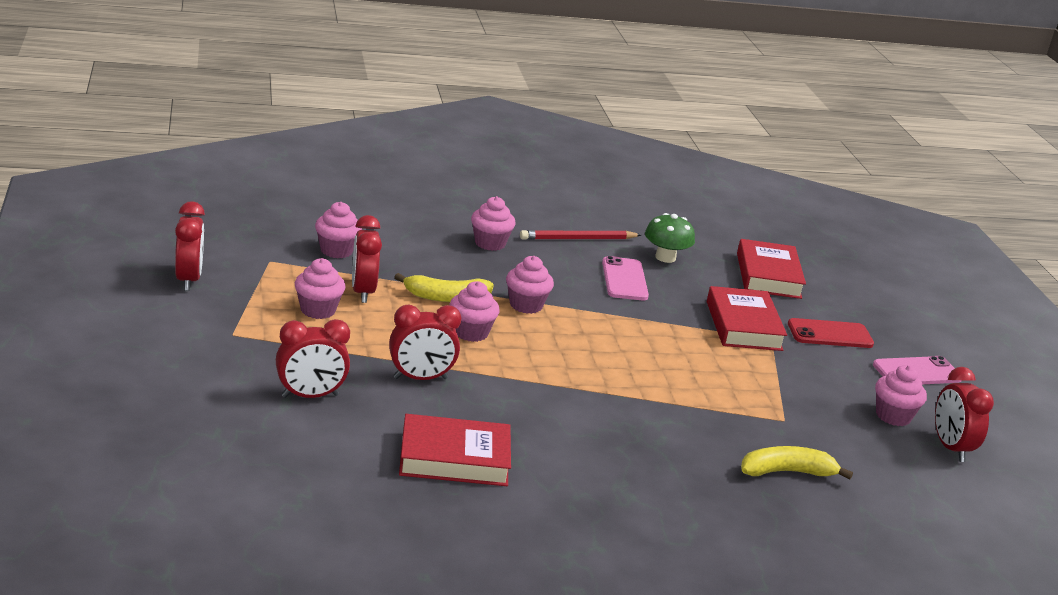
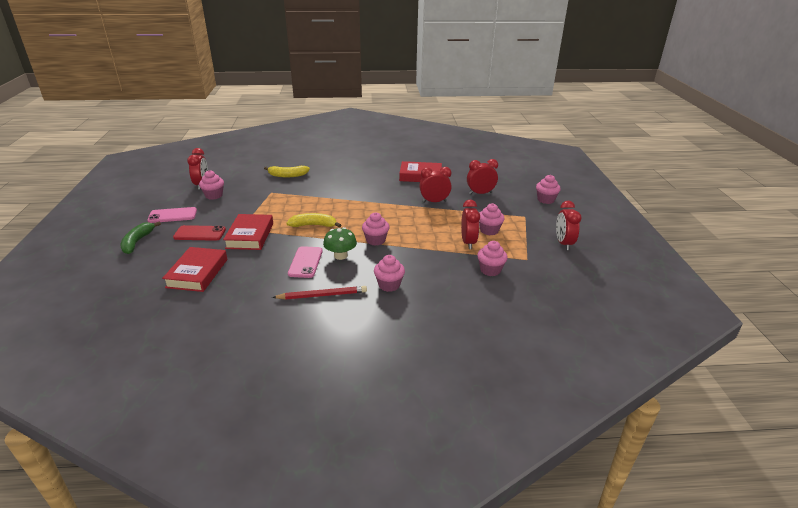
camera: 170 degrees left, 5 degrees up
yellow banana [395,273,494,302] -> yellow banana moved to [287,213,341,228]
pink cupcake [450,281,500,342] -> pink cupcake moved to [536,175,561,204]
green mushroom [645,213,695,263] -> green mushroom moved to [323,227,357,260]
none -> green banana [120,221,161,254]

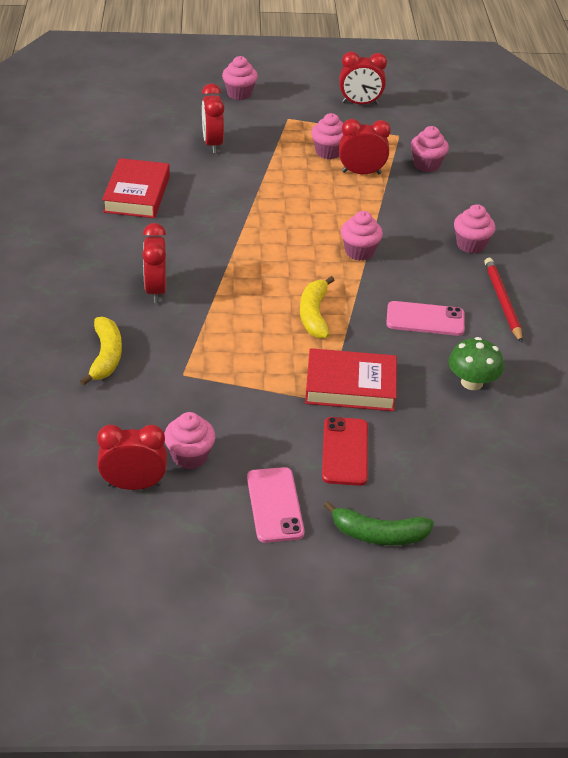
camera: 90 degrees left, 10 degrees up
red book [162,247,227,292] -> none
green mushroom [323,227,357,260] -> green mushroom moved to [449,337,504,390]
red clock [419,167,452,203] -> red clock moved to [142,223,166,303]

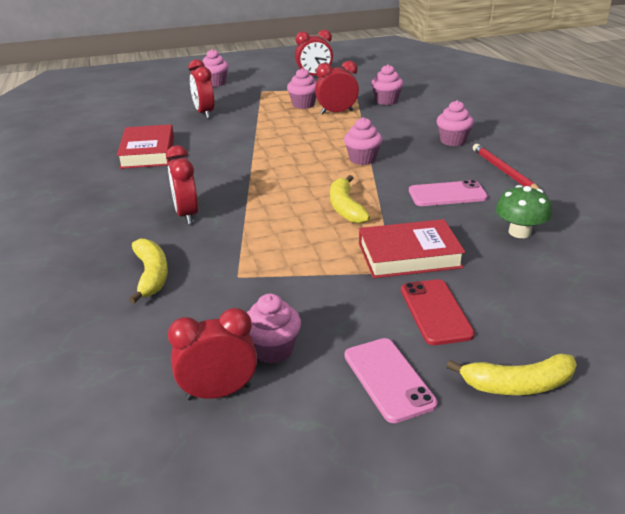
camera: 10 degrees left, 10 degrees down
green banana [324,501,434,546] -> yellow banana [446,353,577,395]

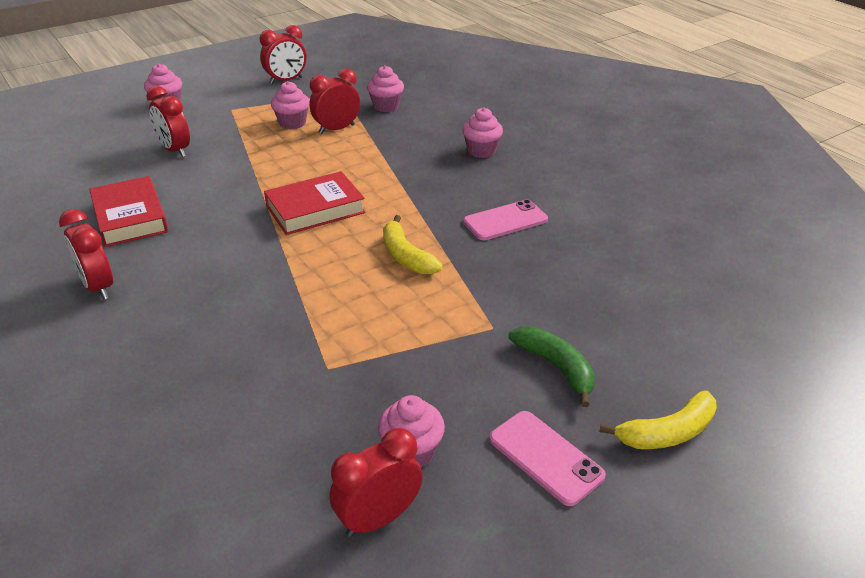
camera: 20 degrees left, 5 degrees up
yellow banana [129,239,168,304] -> none
red clock [166,145,198,224] -> red clock moved to [59,209,113,299]
pink cupcake [344,117,383,165] -> none
red book [359,219,465,278] -> red book moved to [264,171,366,235]
red phone [401,279,475,345] -> green banana [508,326,594,407]
red pencil [473,144,540,189] -> none
green mushroom [496,185,552,238] -> none

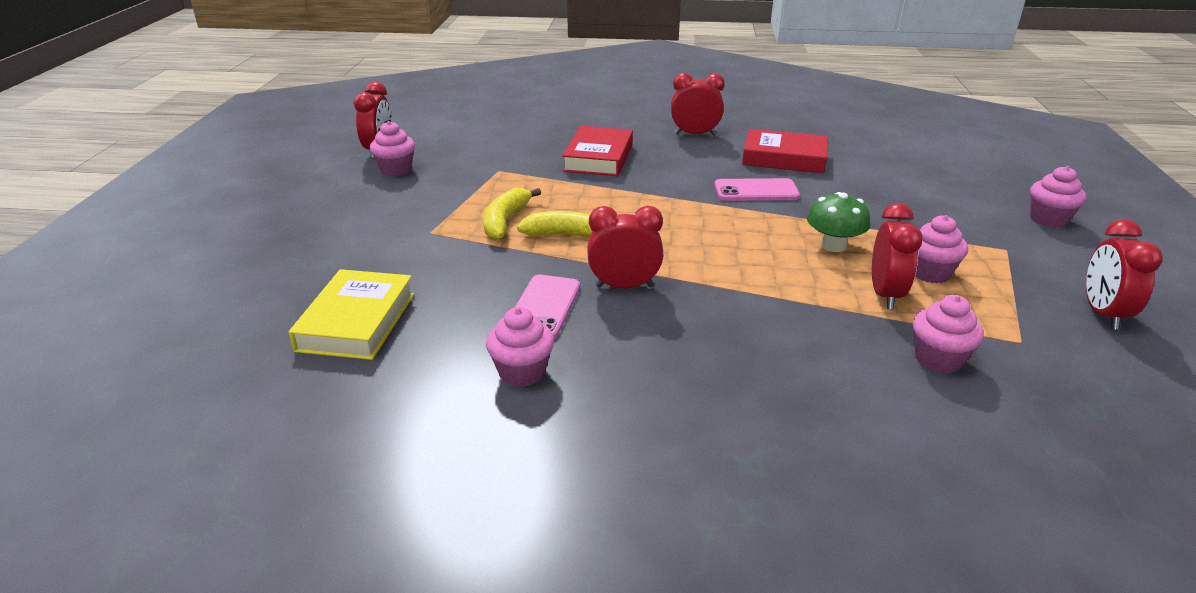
camera: 130 degrees right, 5 degrees down
red clock [146,86,190,158] -> red clock moved to [588,206,663,288]
red book [264,171,366,235] -> red book moved to [562,126,633,176]
pink cupcake [462,107,503,158] -> pink cupcake moved to [486,307,554,387]
pink phone [489,411,606,506] -> pink phone moved to [714,178,800,201]
green banana [508,326,594,407] -> none
yellow banana [599,391,717,449] -> yellow banana moved to [483,188,541,240]
none -> yellow book [288,269,414,360]
none -> green mushroom [807,192,870,252]

